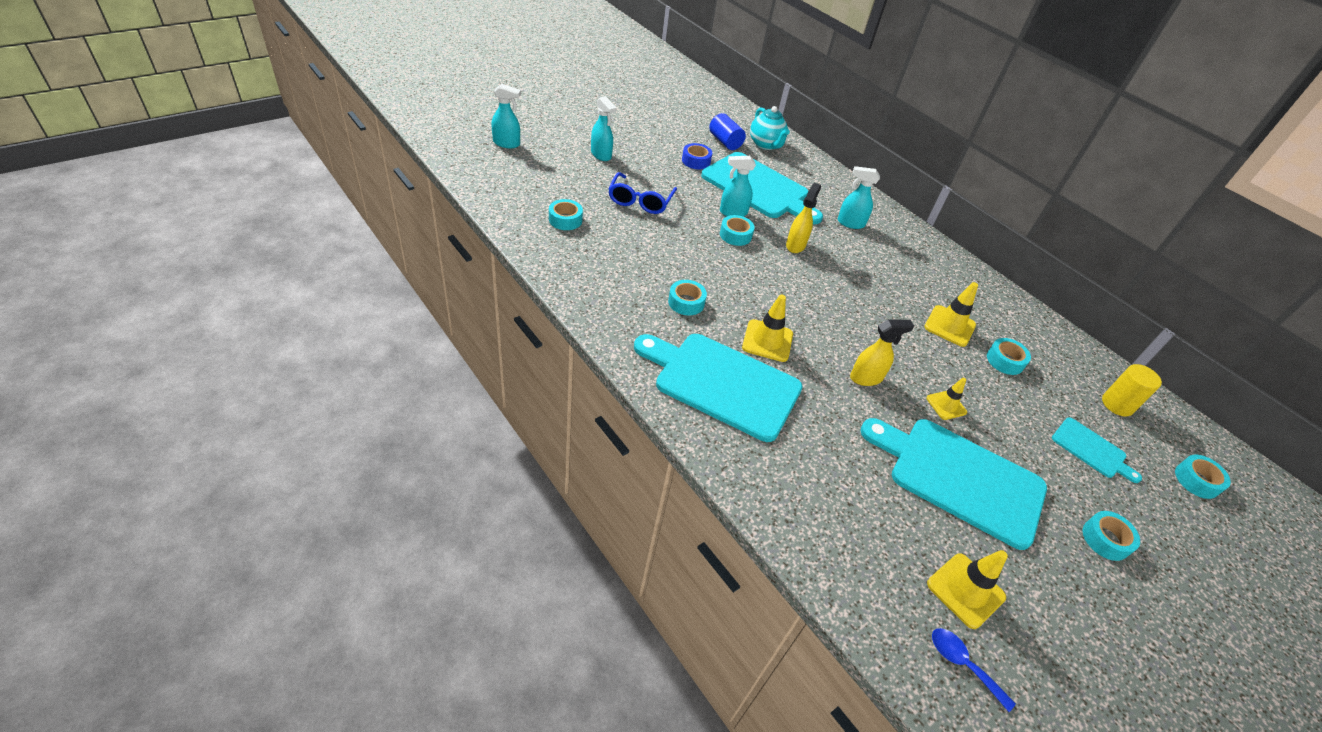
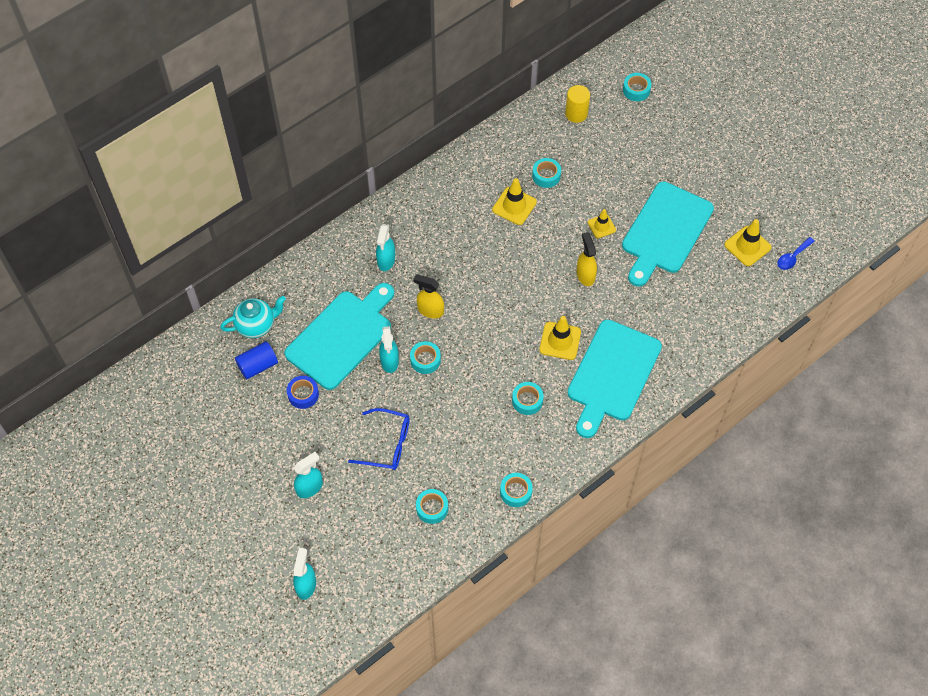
camera: 85 degrees left, 15 degrees up
turquoise cutting board [1052,417,1142,483] -> none
turquoise tape [1083,511,1140,561] -> turquoise tape moved to [500,473,533,507]

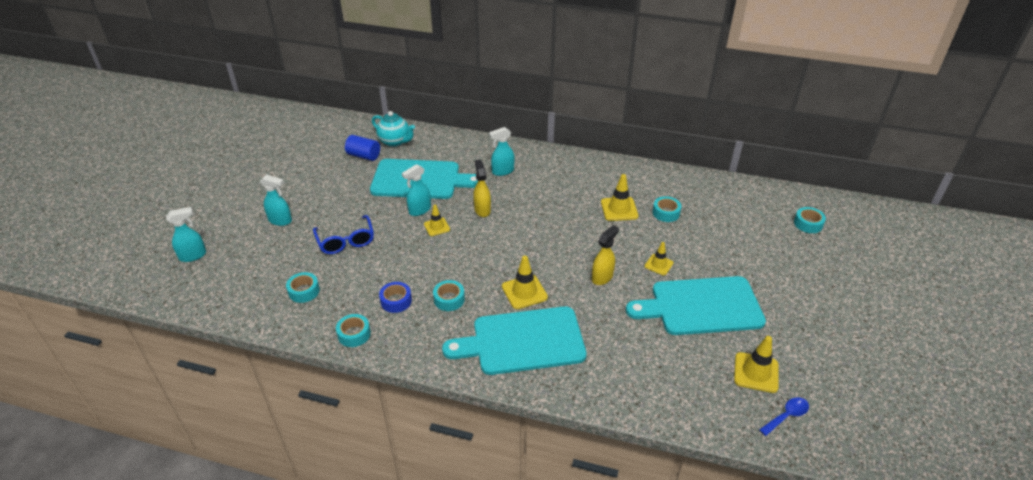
camera: 55 degrees right, 20 degrees down
blue tape [287,376,319,409] -> blue tape moved to [379,282,412,313]
turquoise tape [410,341,441,374] -> yellow traffic cone [424,205,450,236]
yellow cylinder [565,85,590,123] -> none
blue spoon [777,237,815,270] -> blue spoon turned 135 degrees clockwise [759,397,809,436]

